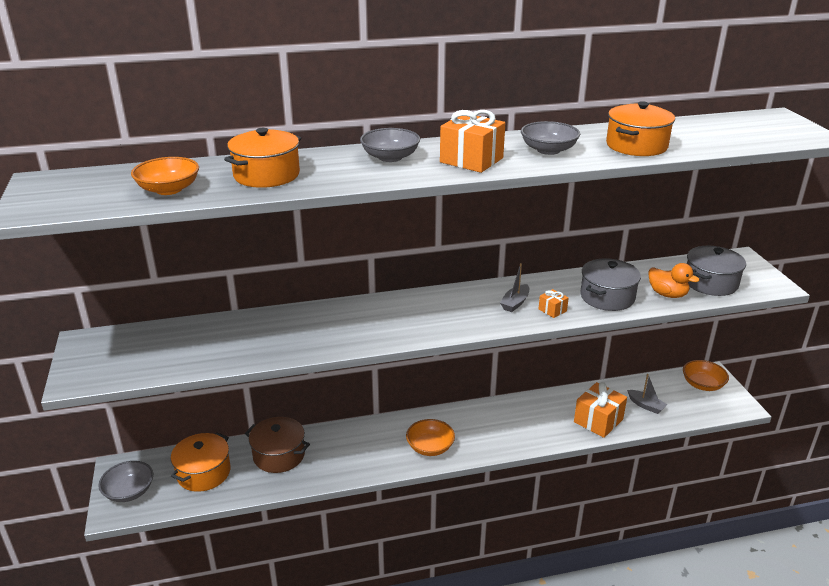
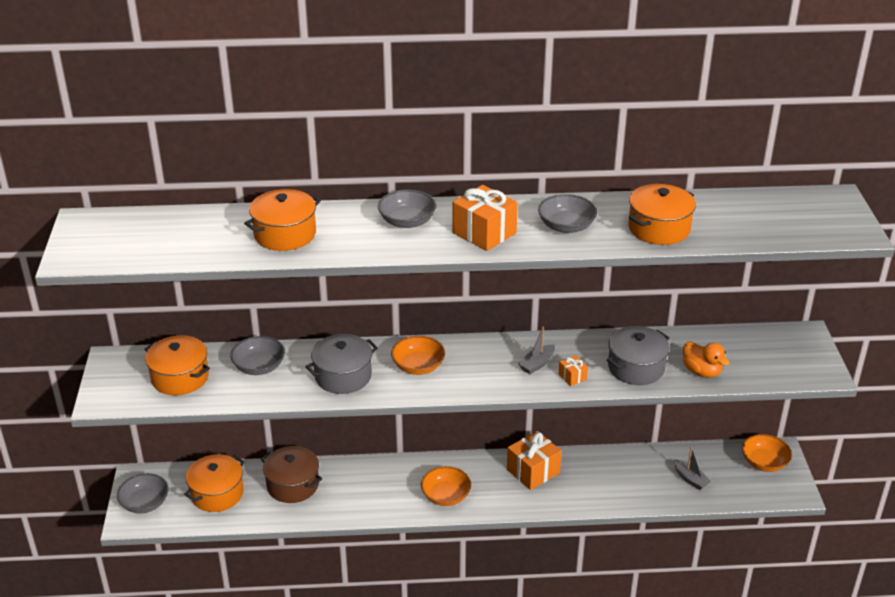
camera: 10 degrees right, 5 degrees up
orange bowl [131,157,199,195] -> orange bowl moved to [391,336,445,375]
orange gift [574,382,627,438] -> orange gift moved to [507,431,562,490]
grey pot [687,246,746,296] -> grey pot moved to [305,334,378,394]
none -> orange pot [145,335,210,396]
none -> grey bowl [230,336,285,375]

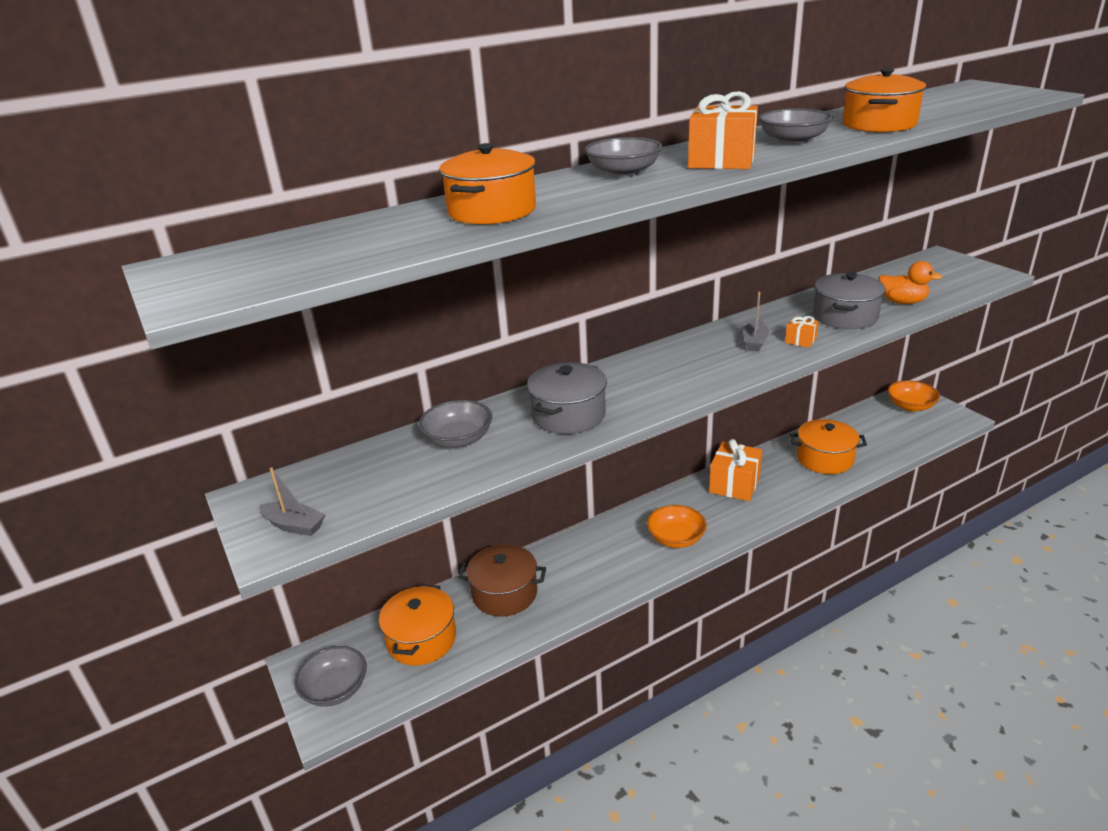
camera: 25 degrees left, 5 degrees down
orange pot [145,335,210,396] -> orange pot moved to [790,419,867,474]
orange bowl [391,336,445,375] -> none
grey boat [674,446,711,490] -> grey boat moved to [260,467,325,536]

